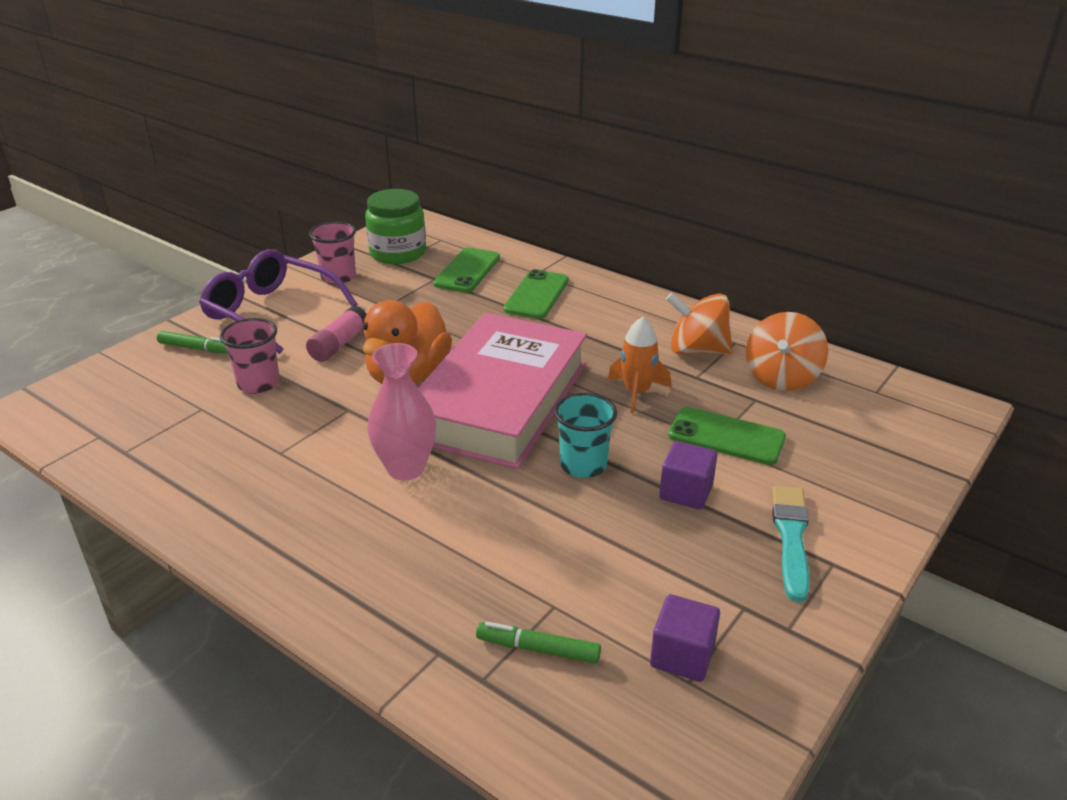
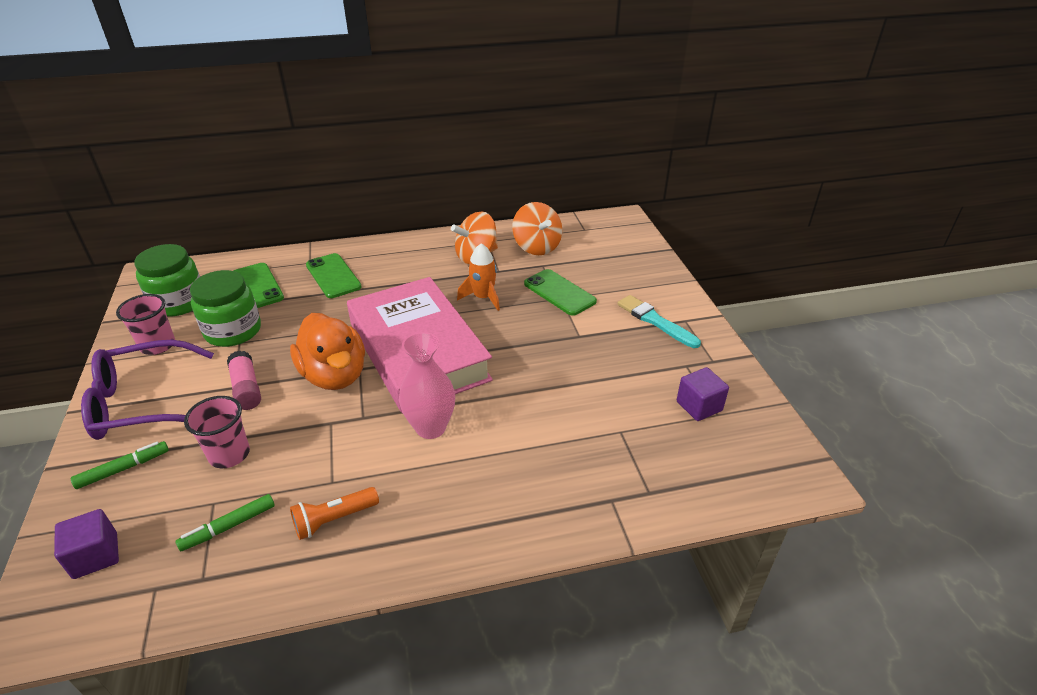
camera: 50 degrees left, 5 degrees up
green marker [476,621,601,664] -> green marker moved to [176,494,275,551]
turquoise cup [554,393,617,478] -> none
purple cube [659,441,717,510] -> purple cube moved to [54,509,119,579]
green phone [668,407,786,465] -> green phone turned 75 degrees clockwise [524,269,597,316]
none -> green jar [190,270,261,347]
none -> orange flashlight [290,487,379,540]

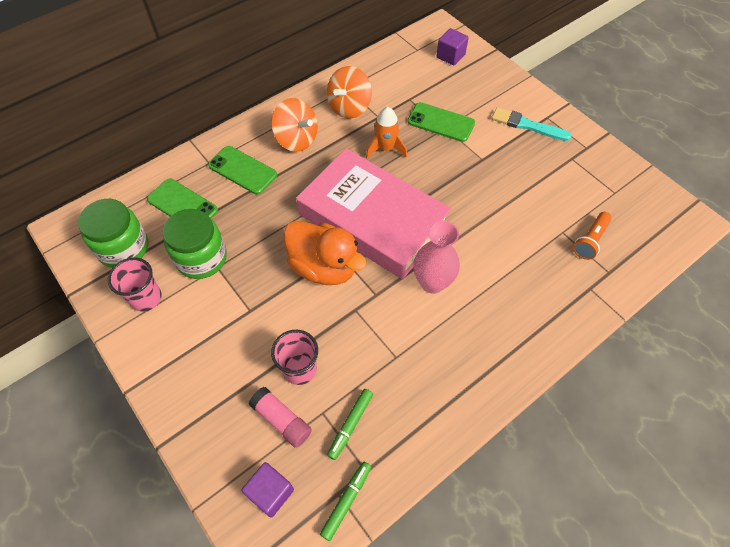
camera: 25 degrees left, 20 degrees up
green marker [71,441,169,489] -> green marker moved to [320,462,371,541]
purple glasses [81,340,214,440] -> none
pink glue stick [227,351,261,410] -> pink glue stick moved to [249,387,312,448]
orange flashlight [290,487,379,540] -> orange flashlight moved to [573,212,612,260]
orange spinning top [512,202,562,255] -> orange spinning top moved to [271,98,318,152]
purple cube [677,367,729,421] -> purple cube moved to [436,28,469,65]

